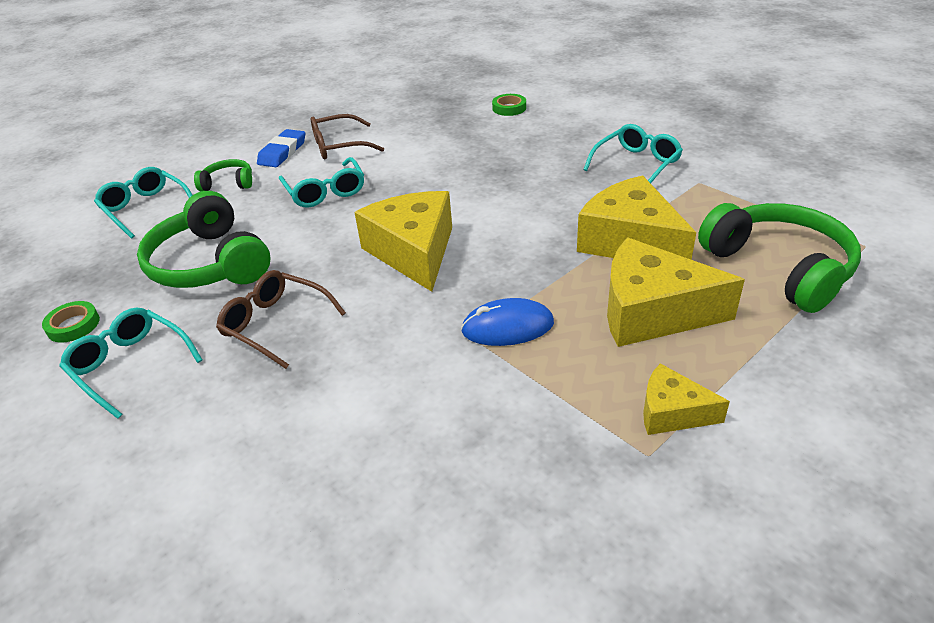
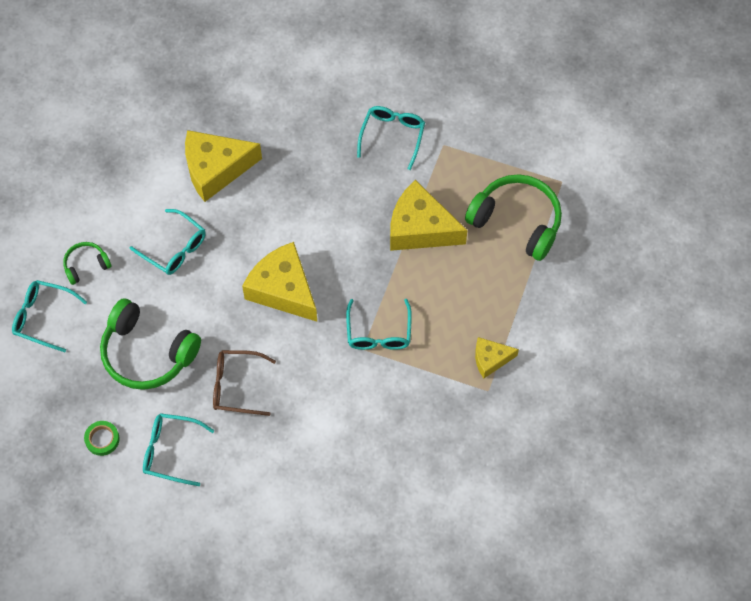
camera: 30 degrees left, 25 degrees up
blue eraser [257,129,305,167] -> none
brown glasses [311,114,384,159] -> none
blue mouse [461,298,554,346] -> turquoise glasses [346,299,412,350]
green tape [492,94,526,116] -> none
yellow cheese [607,238,745,347] -> yellow cheese moved to [185,130,262,202]

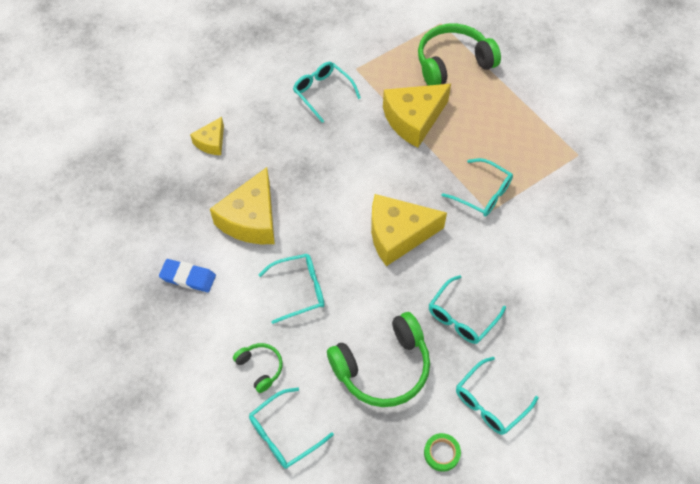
camera: 55 degrees left, 5 degrees down
green headphones [63,242,111,285] -> green headphones turned 135 degrees clockwise [233,343,283,393]
brown glasses [213,350,276,416] -> turquoise glasses [429,275,506,344]
yellow cheese [475,337,519,378] -> yellow cheese moved to [190,117,224,155]
none -> blue eraser [159,259,216,292]

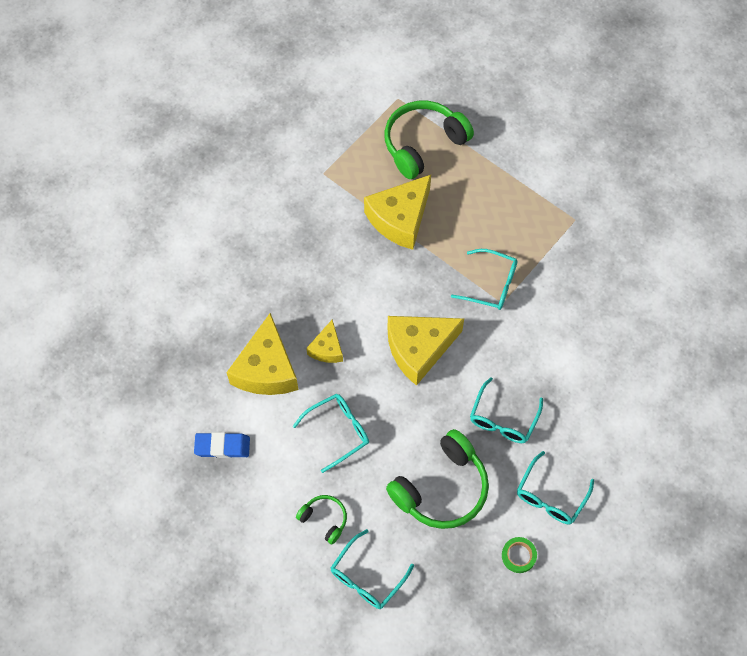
camera: 15 degrees left, 5 degrees up
yellow cheese [190,117,224,155] -> yellow cheese moved to [306,320,343,363]
turquoise glasses [293,62,361,123] -> none

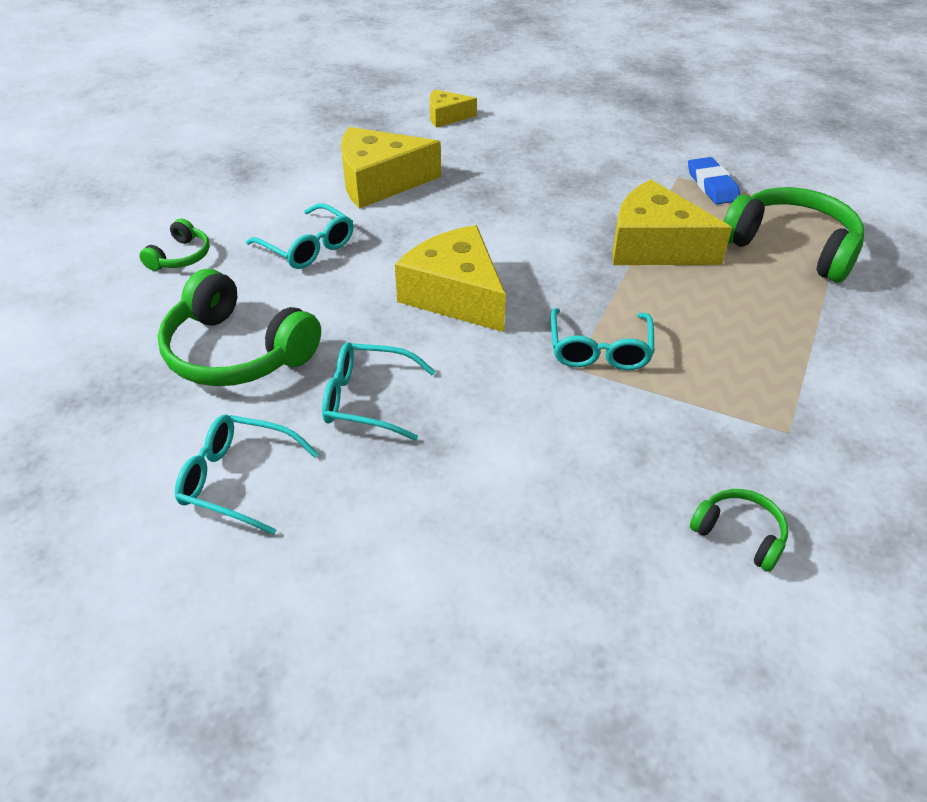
camera: 75 degrees right, 20 degrees down
blue eraser [194,432,250,458] -> blue eraser moved to [688,157,740,204]
yellow cheese [306,320,343,363] -> yellow cheese moved to [430,89,477,128]
turquoise glasses [331,529,414,609] -> none
green tape [502,537,537,573] -> none
none -> green headphones [690,489,788,572]

